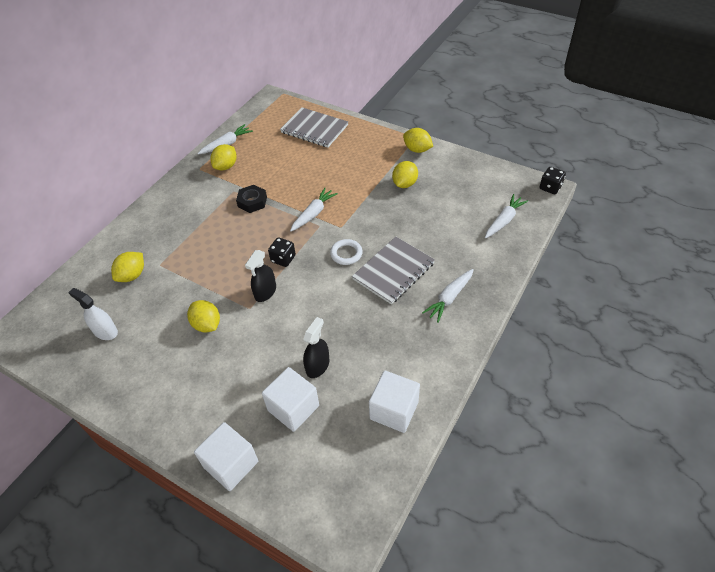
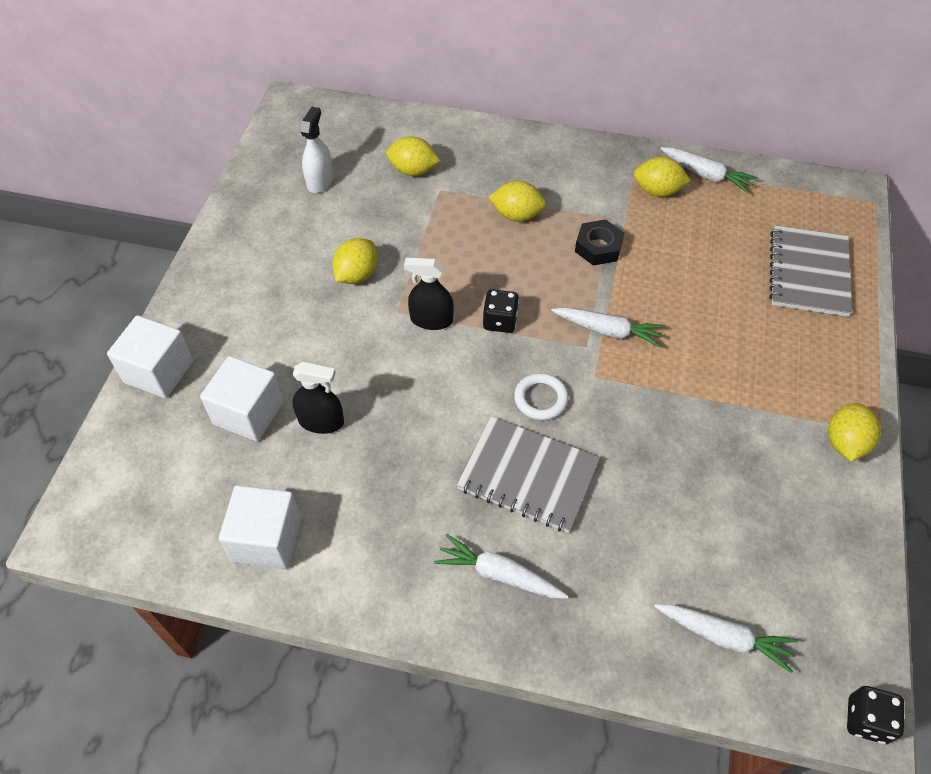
camera: 70 degrees right, 5 degrees up
yellow lemon [392,161,418,188] -> yellow lemon moved to [489,181,546,222]

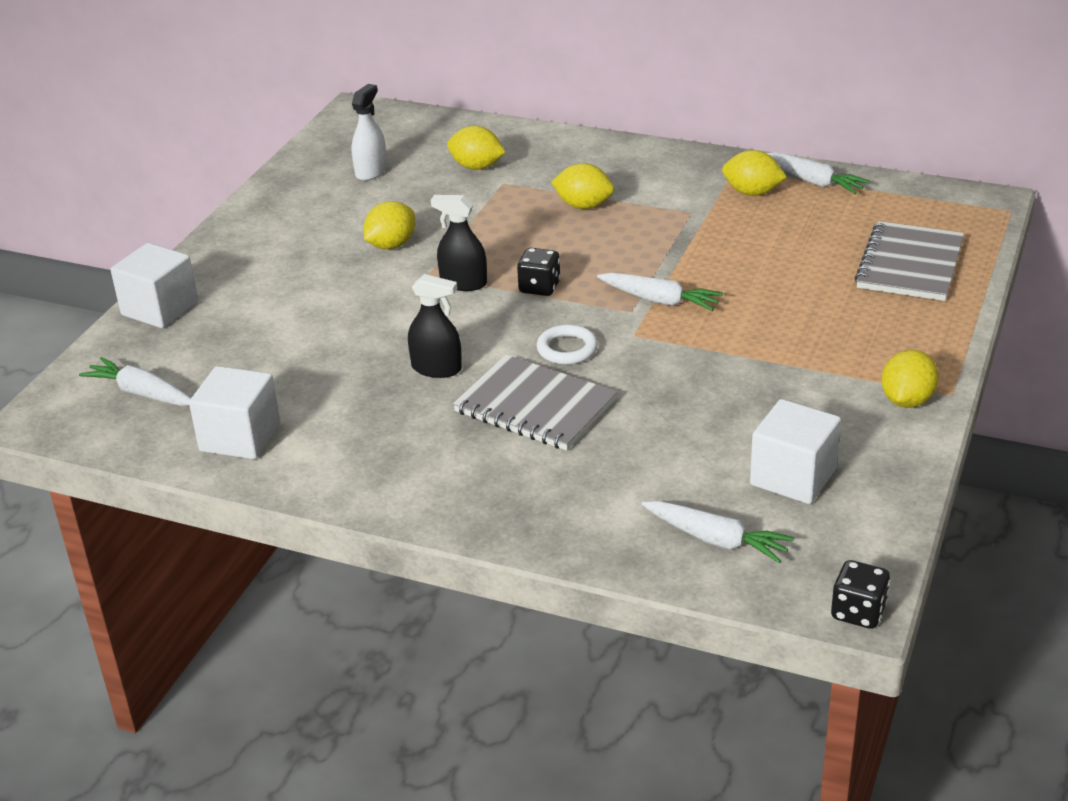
camera: 10 degrees right, 20 degrees down
white cube [200,356,284,442] -> white cube moved to [750,399,841,504]
black spray bottle [292,362,344,434] -> black spray bottle moved to [408,274,462,378]
white carrot [434,534,568,599] -> white carrot moved to [79,357,191,406]
black nut [575,219,624,266] -> none

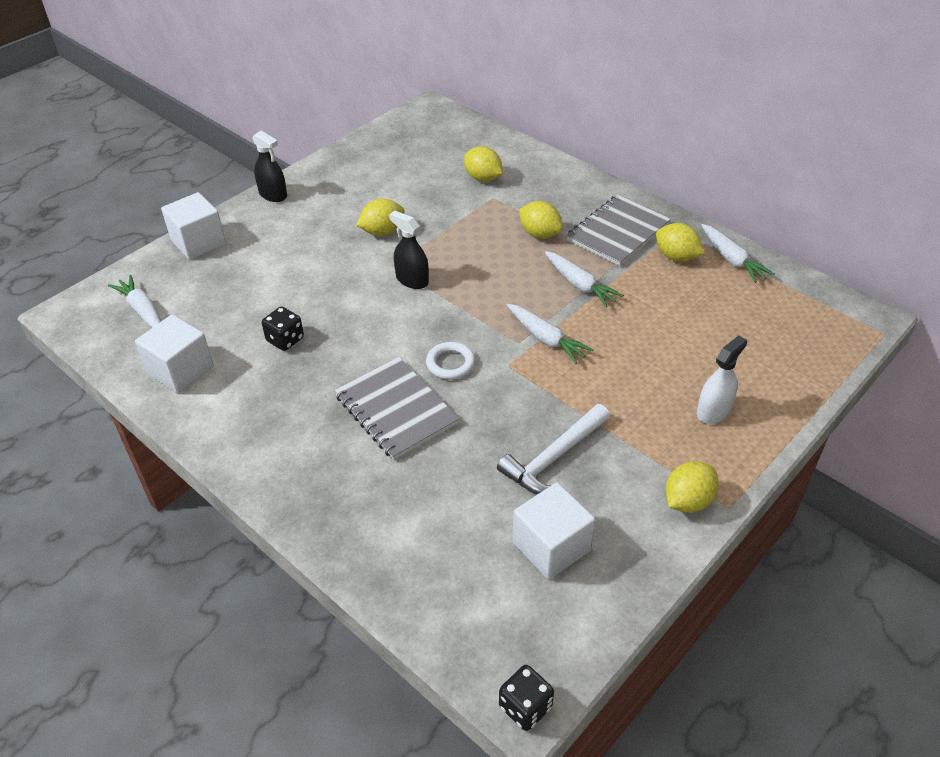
camera: 20 degrees right, 10 degrees up
white spray bottle [351,84,387,181] -> white spray bottle moved to [697,335,747,424]
black spray bottle [408,274,462,378] -> black spray bottle moved to [252,131,287,202]
black dice [517,248,561,296] -> black dice moved to [262,307,304,351]
white carrot [641,501,795,563] -> white carrot moved to [545,251,624,308]
grey notebook [855,221,964,301] -> grey notebook moved to [566,195,671,266]
none -> white hammer [497,404,610,494]

